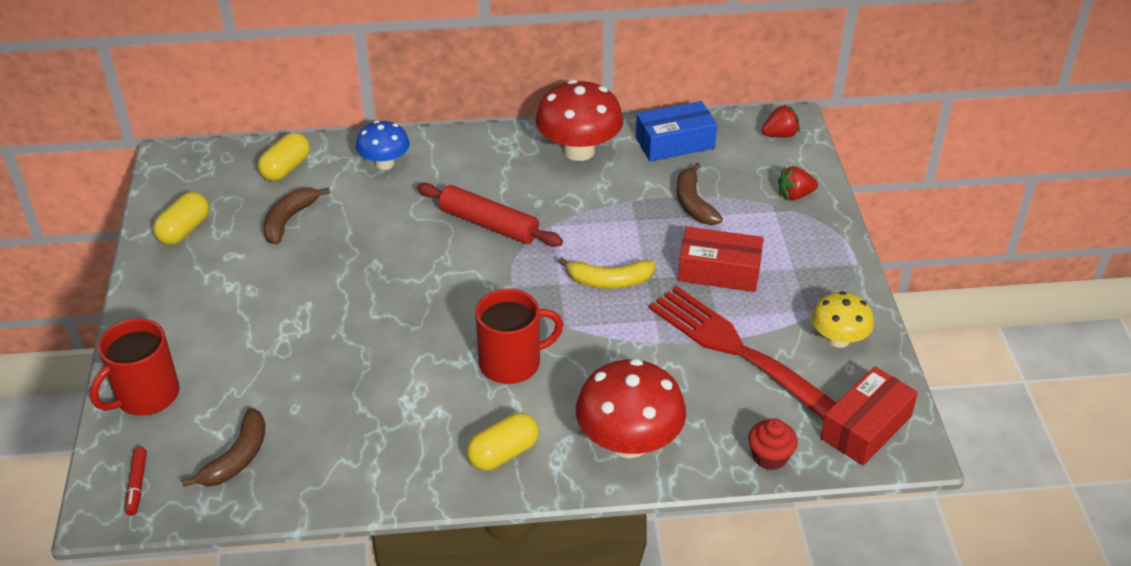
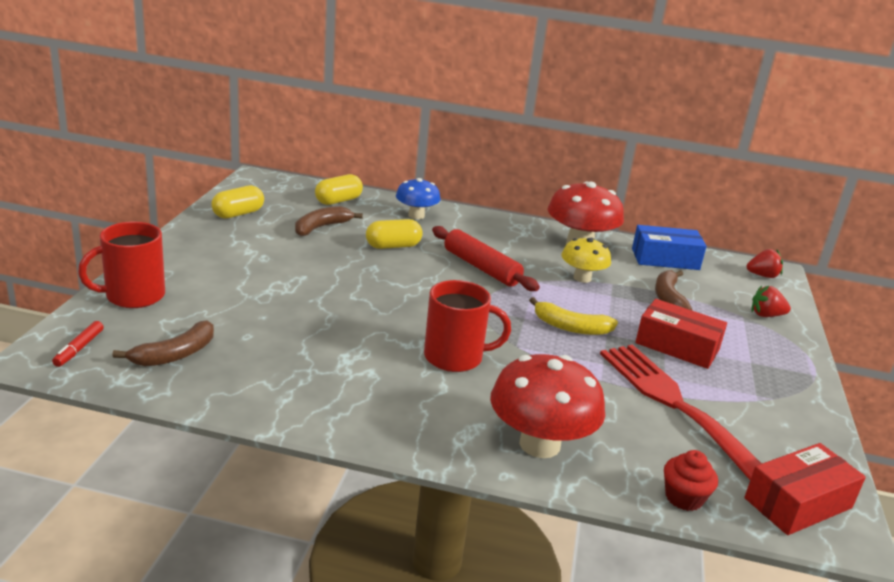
camera: 15 degrees right, 15 degrees down
yellow capsule [467,413,539,471] -> yellow capsule moved to [366,219,423,249]
yellow mushroom [812,291,874,348] -> yellow mushroom moved to [561,238,611,283]

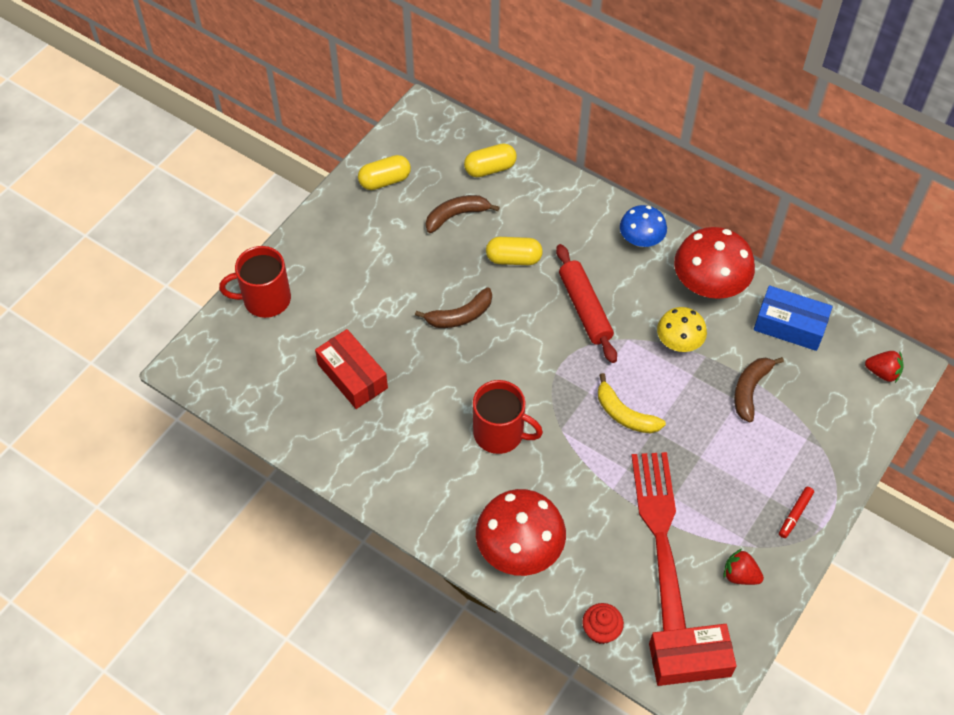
camera: 25 degrees right, 30 degrees up
red marker [52,321,104,367] -> red marker moved to [779,487,814,538]
brown banana [112,320,214,367] -> brown banana moved to [415,287,492,328]
blue mushroom [396,178,441,219] -> blue mushroom moved to [620,205,667,247]
red box [635,299,727,369] -> red box moved to [315,329,388,409]
red strawberry [752,286,791,317] -> red strawberry moved to [723,549,764,585]

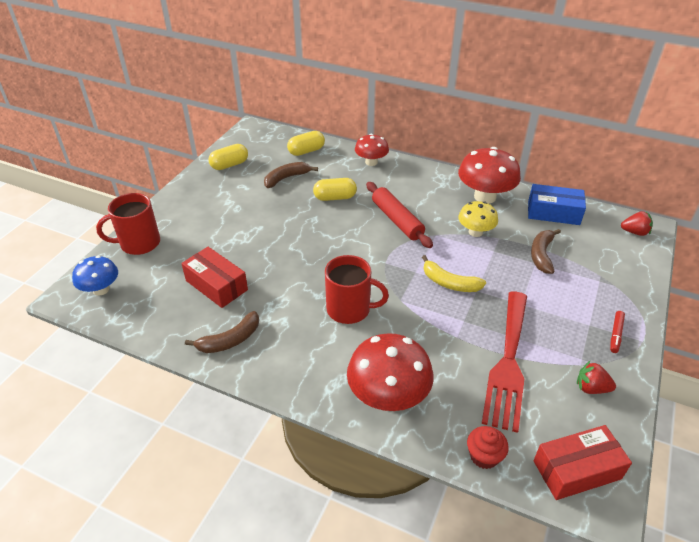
camera: 10 degrees left, 15 degrees down
brown banana [415,287,492,328] -> brown banana moved to [185,311,259,353]
blue mushroom [620,205,667,247] -> blue mushroom moved to [72,256,118,296]
red fork [631,452,686,631] -> red fork turned 150 degrees counterclockwise [482,291,527,433]
none -> red mushroom [355,134,389,166]

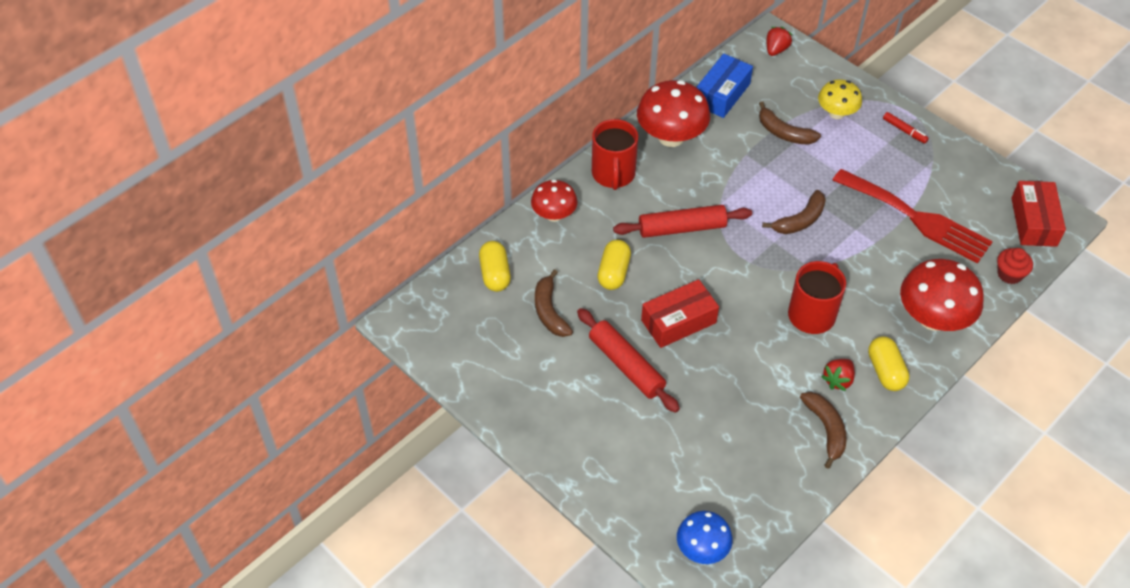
camera: 70 degrees left, 10 degrees up
red mug [96,193,160,255] -> red mug moved to [592,119,638,190]
red box [181,247,248,308] -> red box moved to [641,279,719,348]
yellow capsule [208,144,248,170] -> yellow capsule moved to [868,336,910,391]
yellow banana [422,255,486,292] -> brown banana [762,190,826,234]
yellow mushroom [458,201,498,237] -> yellow mushroom moved to [818,79,862,119]
red strawberry [577,361,616,394] -> red strawberry moved to [821,359,855,391]
none -> red rolling pin [577,308,680,413]

